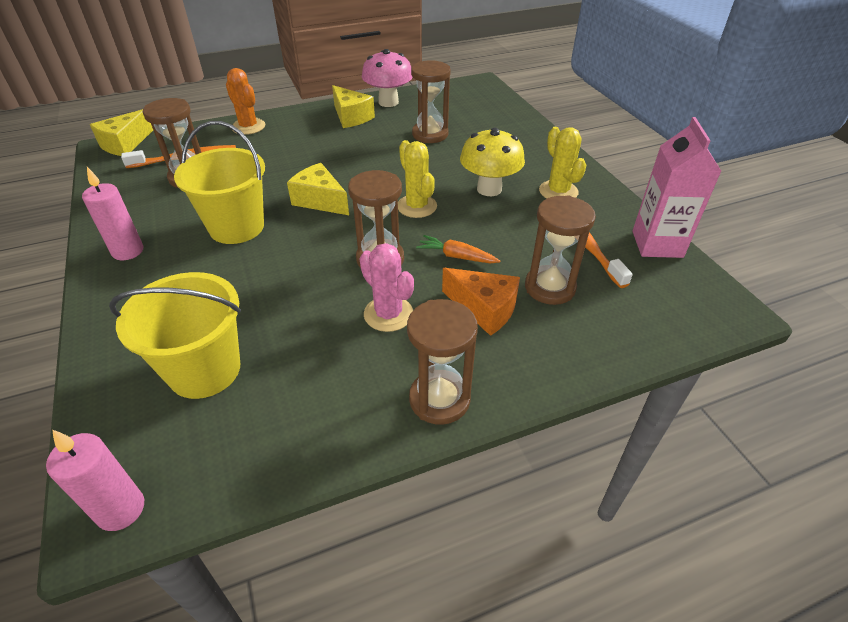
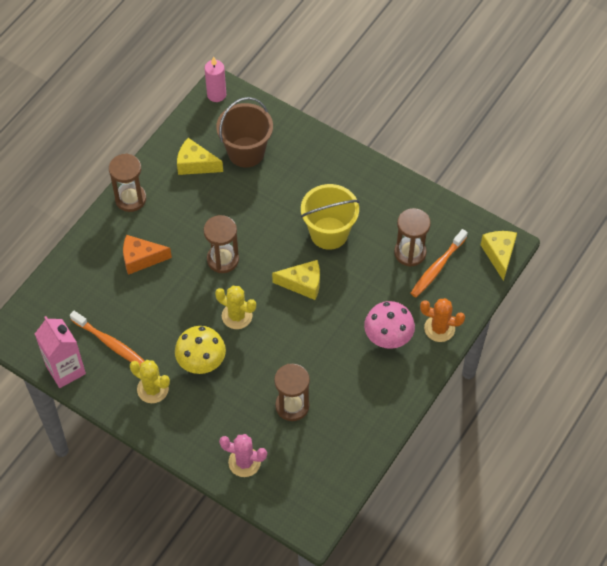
camera: 145 degrees right, 15 degrees up
pink candle [82,167,143,260] -> none
yellow bucket [109,272,241,399] -> brown bucket [216,97,273,168]
yellow cheese [332,85,375,128] -> yellow cheese moved to [177,138,223,175]
pink cactus [360,243,414,332] -> pink cactus moved to [219,434,267,477]
pink mushroom [362,49,413,107] -> pink mushroom moved to [364,301,415,349]
orange carrot [416,235,500,263] -> none
brown hourglass [525,195,596,305] -> none

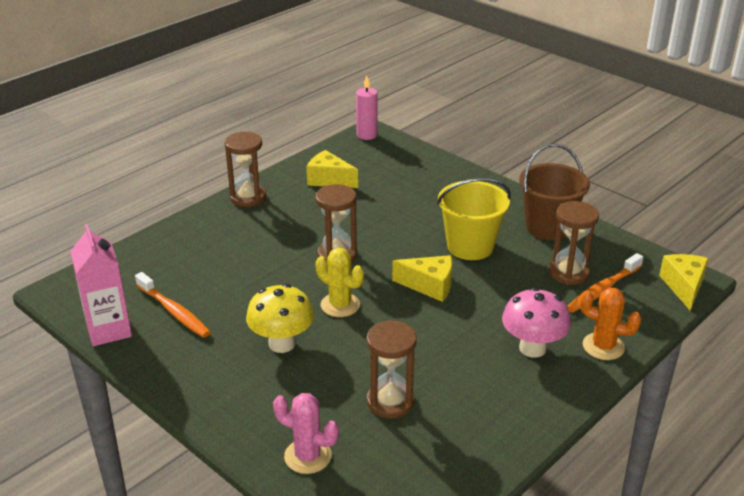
camera: 10 degrees right, 25 degrees down
orange cheese [123,235,172,275] -> none
yellow cactus [130,360,170,403] -> none
brown bucket [216,97,273,168] -> brown bucket moved to [519,144,590,240]

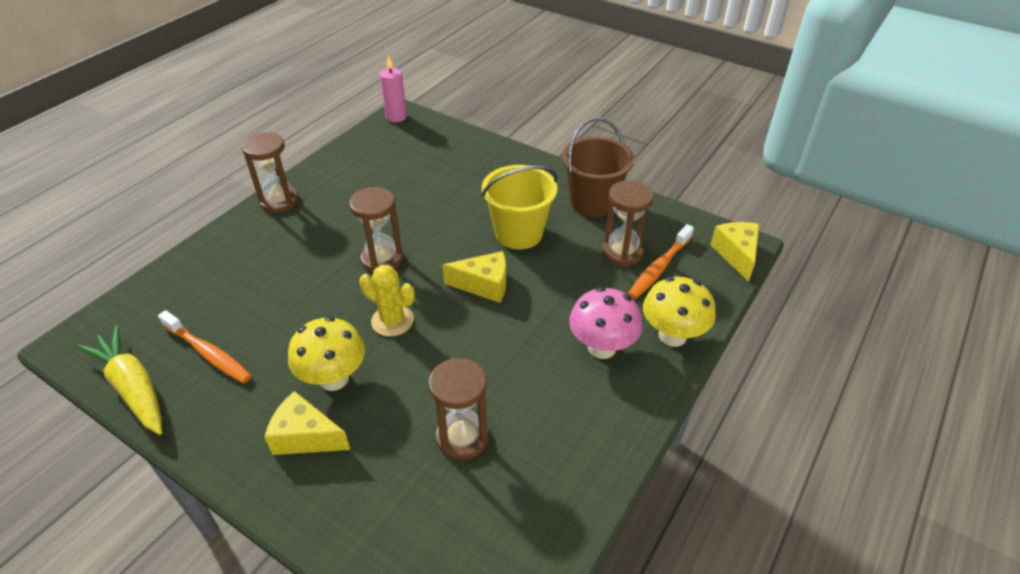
camera: 10 degrees left, 10 degrees up
pink carton [70,224,132,346] -> yellow carrot [77,325,162,435]
pink cactus [273,393,339,474] -> none
yellow cheese [307,150,358,188] -> yellow cheese moved to [265,391,350,455]
orange cactus [580,288,642,360] -> yellow mushroom [643,277,716,347]

